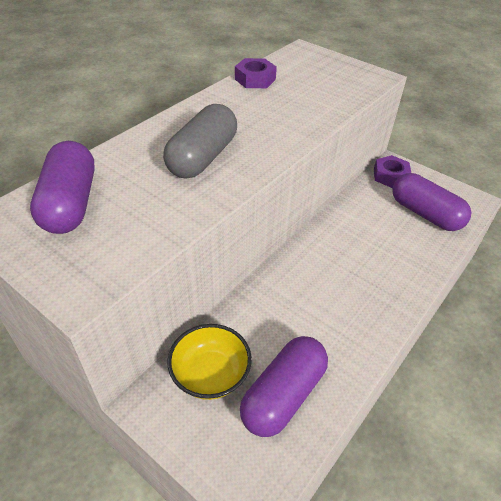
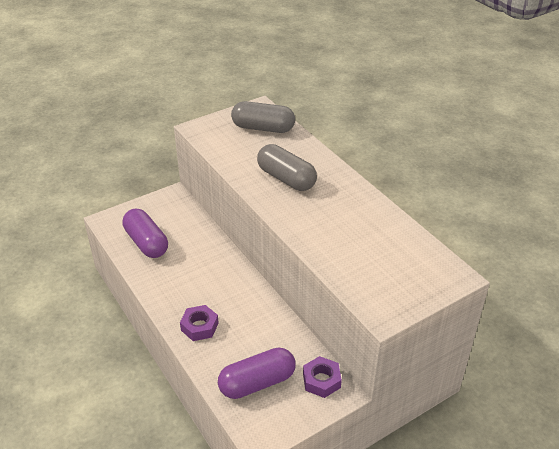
camera: 110 degrees right, 5 degrees down
purple capsule [30,141,95,234] -> grey capsule [231,101,295,133]
yellow bowl [167,324,252,400] -> none
purple nut [235,58,277,88] -> purple nut moved to [180,305,219,341]

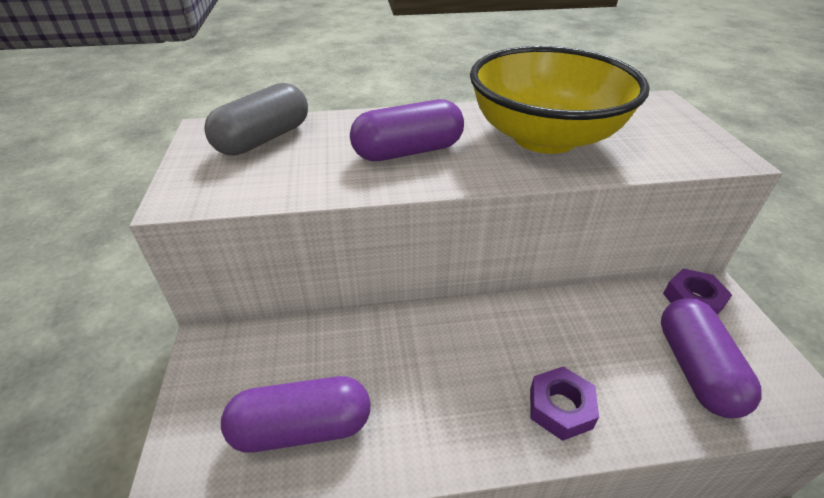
camera: 65 degrees left, 0 degrees up
grey capsule [257,144,317,191] -> purple capsule [350,99,464,161]
none -> yellow bowl [470,46,649,154]

